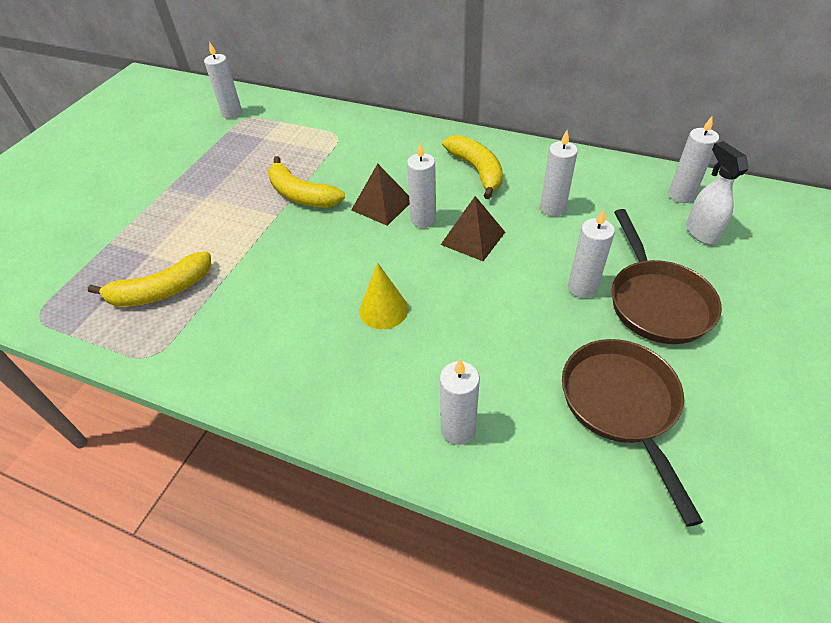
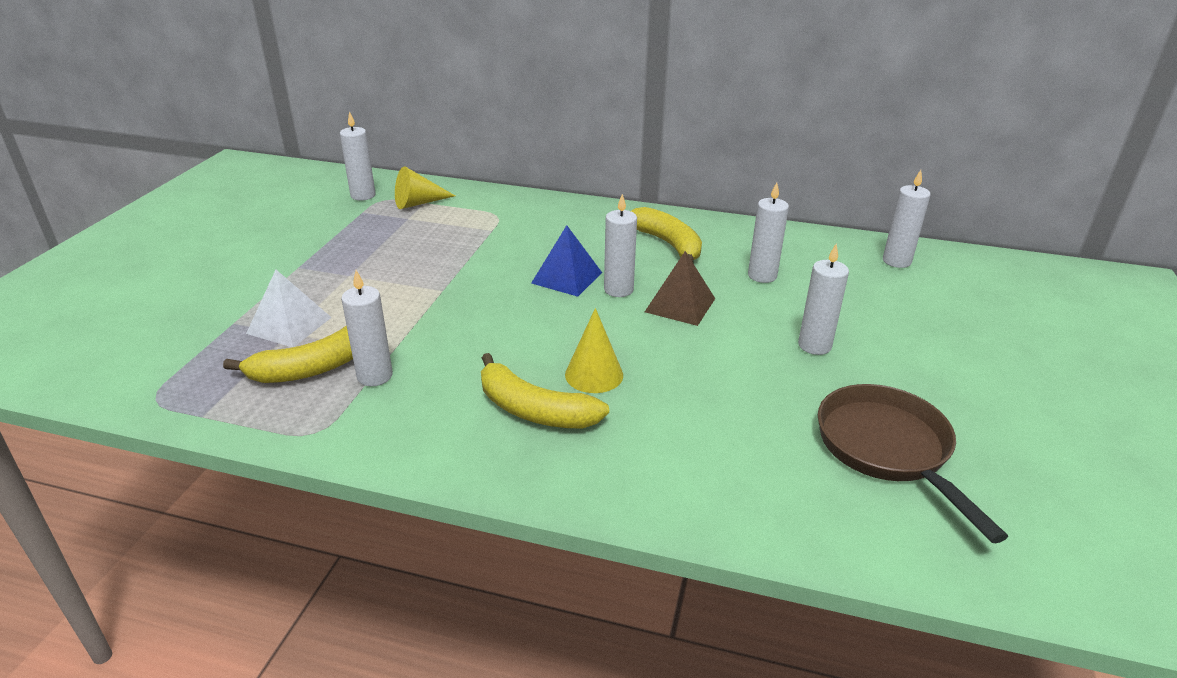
camera: 10 degrees left, 15 degrees down
yellow banana [268,156,345,208] -> yellow banana moved to [481,353,609,429]
brown pyramid [351,164,410,226] -> blue pyramid [531,225,602,297]
white candle [440,359,480,445] -> white candle moved to [341,270,393,386]
brown pan [612,209,722,344] -> none
white spray bottle [686,141,749,245] -> none
none -> white pyramid [246,270,332,347]
none -> yellow cone [395,166,455,209]

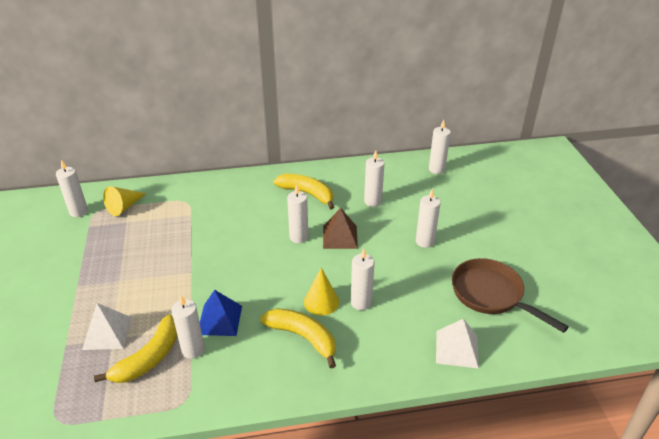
camera: 25 degrees left, 5 degrees up
yellow banana [481,353,609,429] -> yellow banana turned 150 degrees counterclockwise [260,308,336,368]
blue pyramid [531,225,602,297] -> blue pyramid moved to [200,290,242,336]
none -> white candle [351,249,375,310]
none -> white pyramid [436,319,479,369]

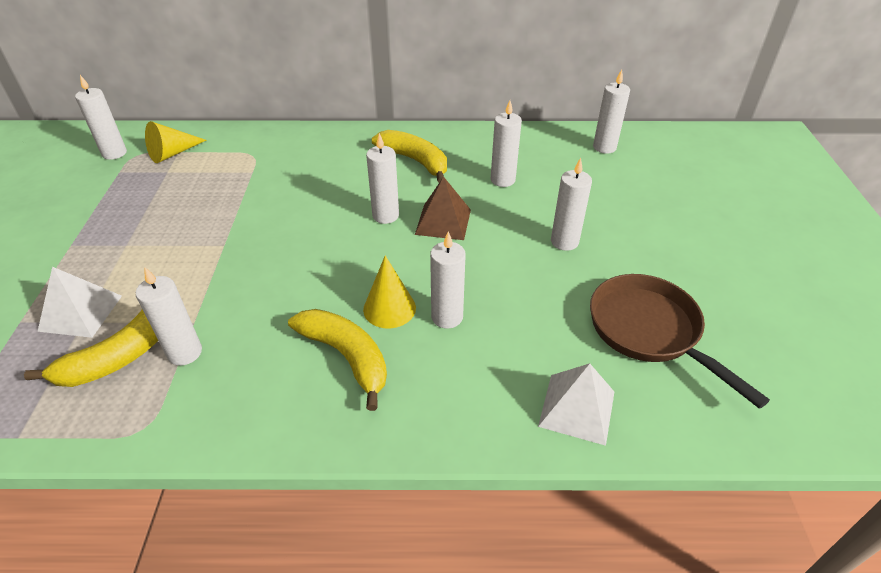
camera: 10 degrees right, 5 degrees up
blue pyramid [200,290,242,336] -> none

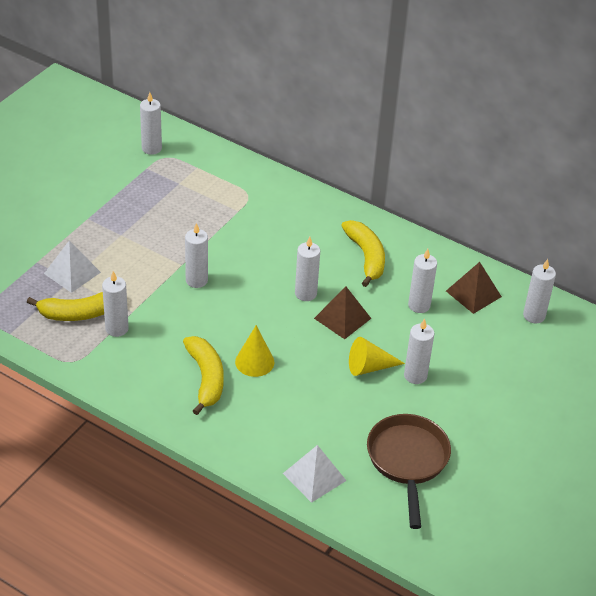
camera: 30 degrees right, 0 degrees up
yellow cone [145,121,207,163] -> yellow cone moved to [349,337,405,376]
white candle [430,231,466,329] -> white candle moved to [185,223,208,288]
none -> brown pyramid [446,262,502,314]

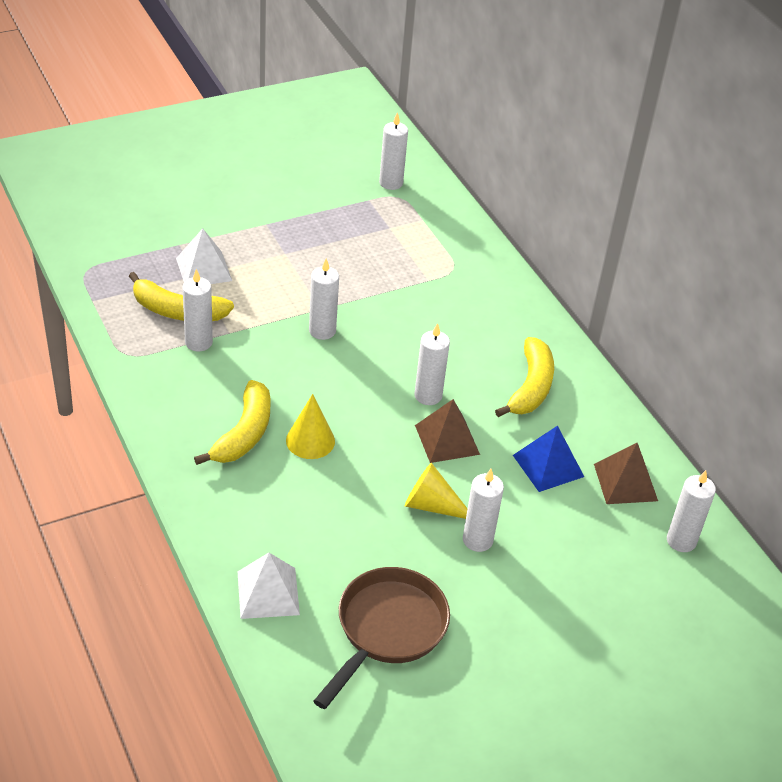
camera: 30 degrees right, 0 degrees up
white candle [408,249,437,313] -> blue pyramid [513,425,584,492]

